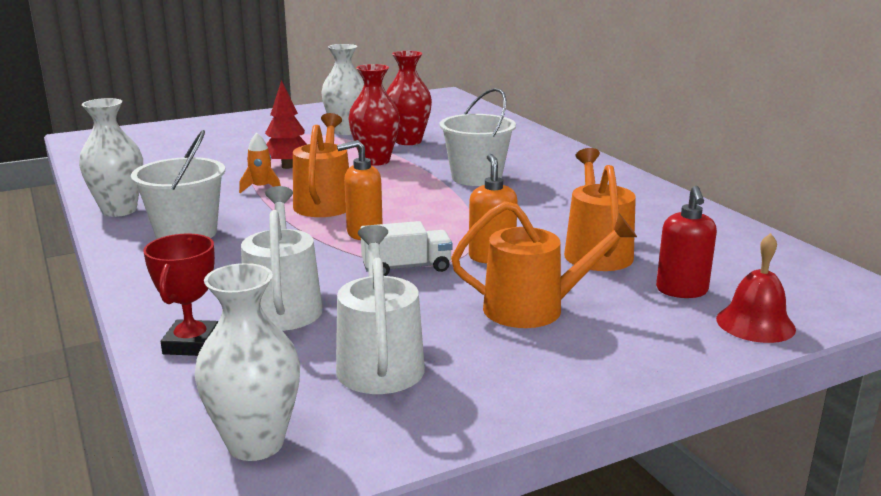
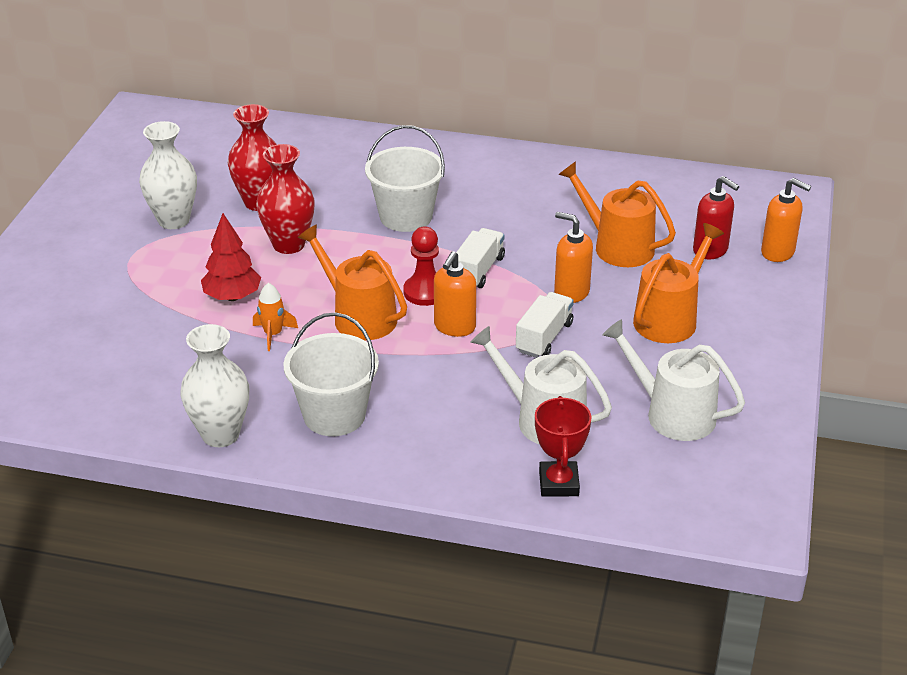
camera: 50 degrees left, 15 degrees up
red trophy [143,234,219,356] -> red trophy turned 45 degrees clockwise [535,396,591,497]
white vase [195,263,300,461] -> none
red bell [716,233,796,343] -> orange soap dispenser [761,178,811,262]
none -> red pawn [403,227,439,306]
none -> white truck [456,228,505,288]

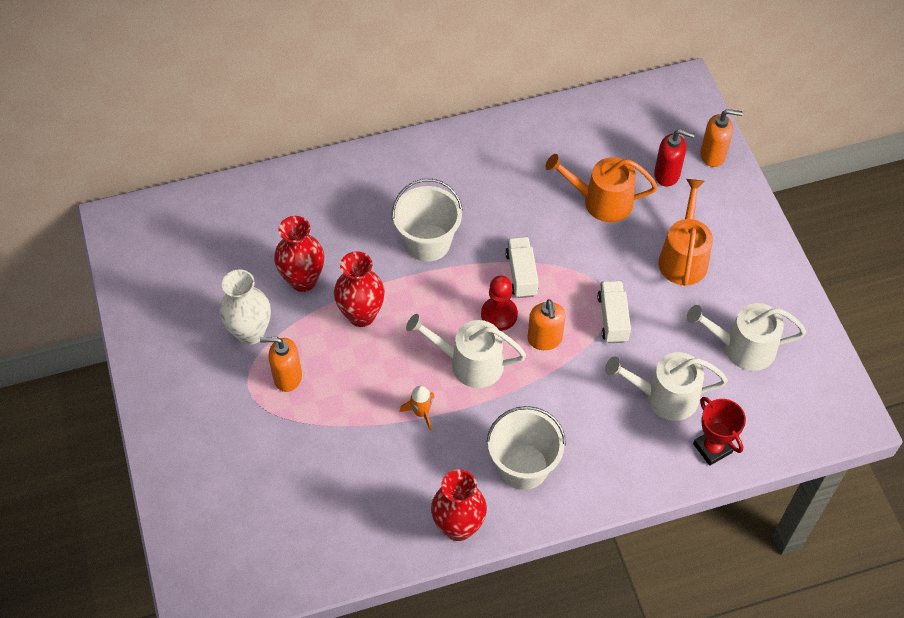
camera: 30 degrees left, 20 degrees up
white vase [180,324,249,447] -> red vase [431,470,487,541]
red tree [201,213,261,301] -> none
orange watering can [298,224,407,340] -> white watering can [406,314,526,388]
orange soap dispenser [554,212,593,303] -> orange soap dispenser moved to [260,337,302,392]

